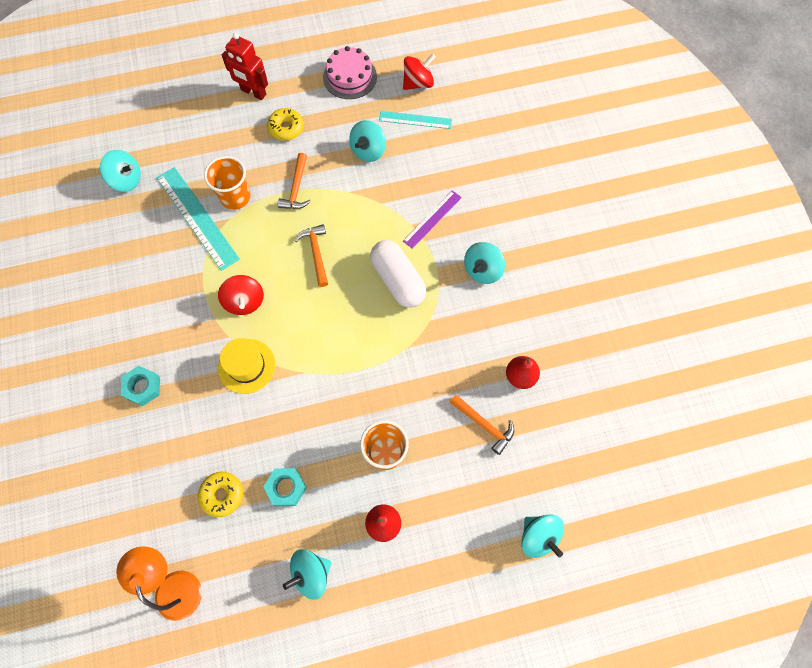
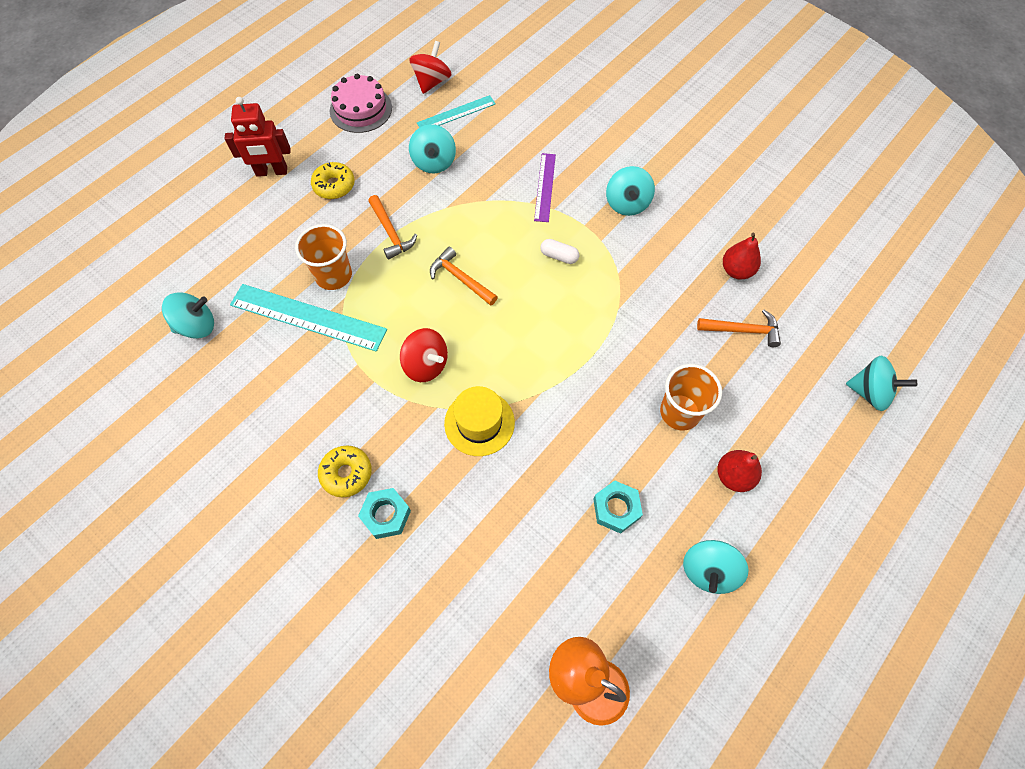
camera: 35 degrees left, 5 degrees down
yellow donut [198,472,243,517] -> yellow donut moved to [318,446,372,497]
white capsule [370,240,426,308] -> white capsule [540,239,579,264], size x0.46

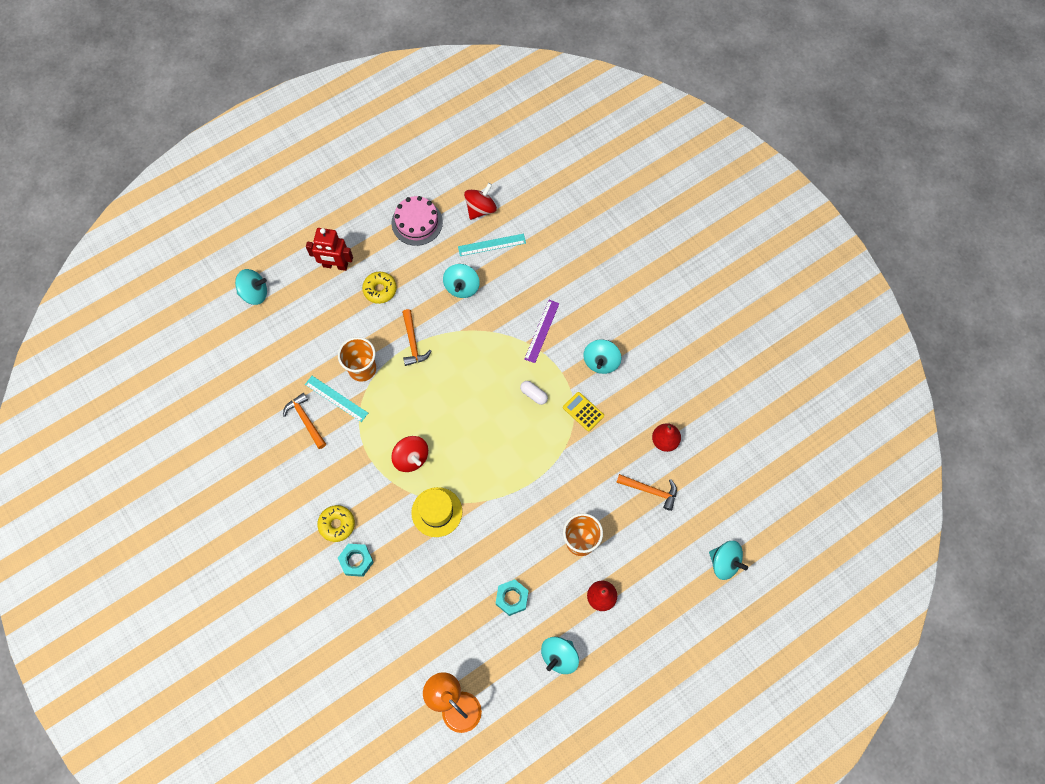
camera: 15 degrees right, 5 degrees up
turquoise spinning top [162,292,214,339] -> turquoise spinning top moved to [235,269,267,305]
turquoise ruler [230,284,387,352] -> turquoise ruler [305,376,368,422], size x0.59
orange hammer [430,247,498,306] -> orange hammer moved to [283,393,326,449]
none -> yellow calculator [563,392,604,431]

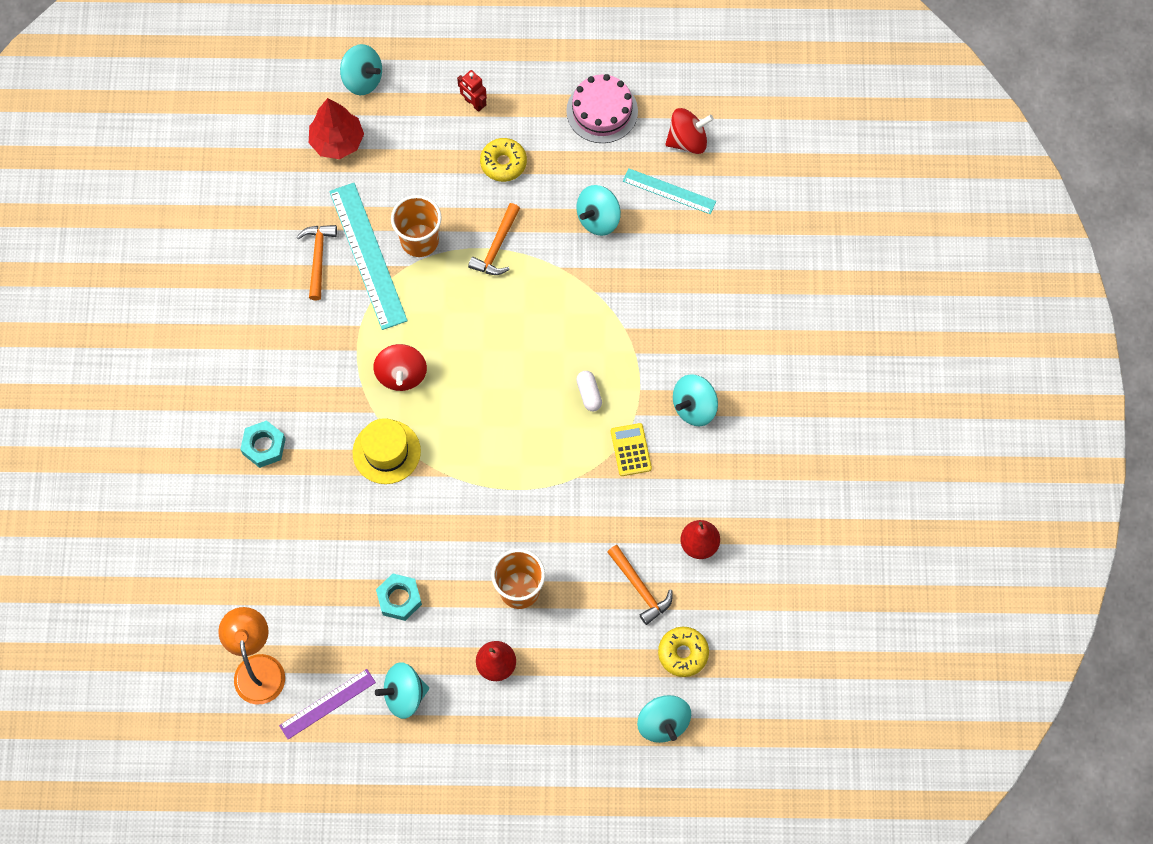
camera: 35 degrees right, 0 degrees up
turquoise ruler [305,376,368,422] -> turquoise ruler [329,183,408,330], size x1.69
red robot [306,228,353,271] -> red robot [457,70,487,112], size x0.61
yellow donut [317,505,355,542] -> yellow donut moved to [658,627,709,677]
purple ruler [524,300,559,363] -> purple ruler moved to [279,669,376,739]
none -> red tree [309,98,364,159]

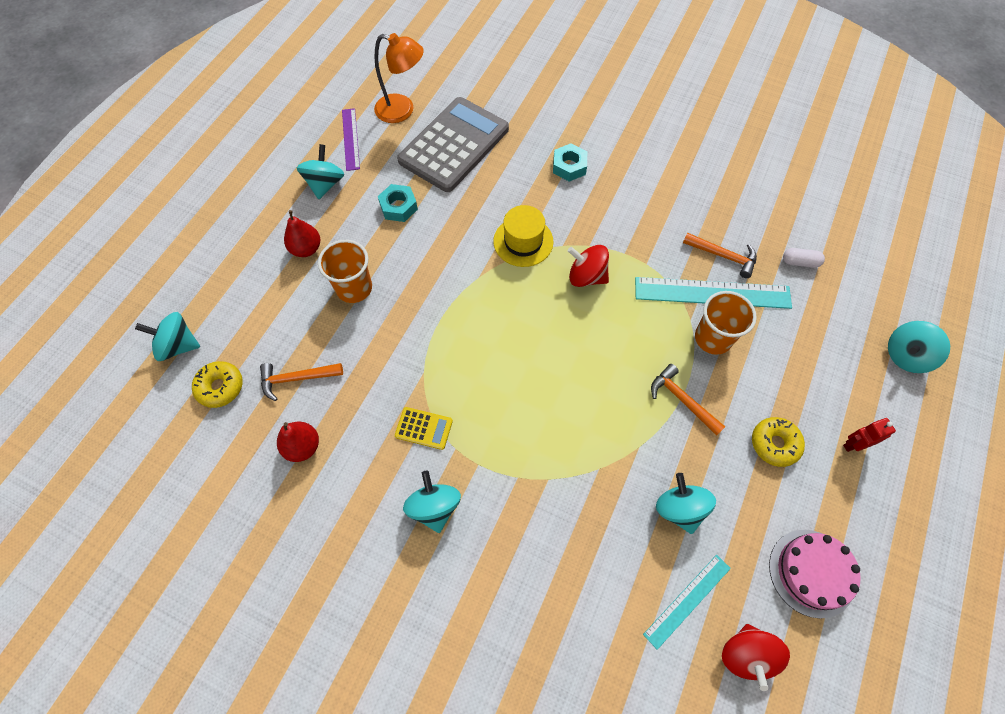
camera: 115 degrees right, 5 degrees down
red tree [309,98,364,159] -> none
white capsule [576,371,602,411] -> white capsule moved to [783,248,825,268]
none -> grey calculator [397,97,509,192]

